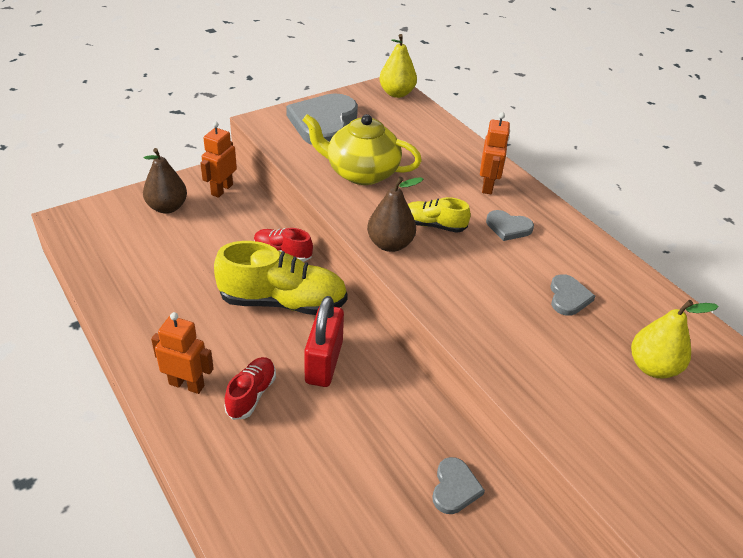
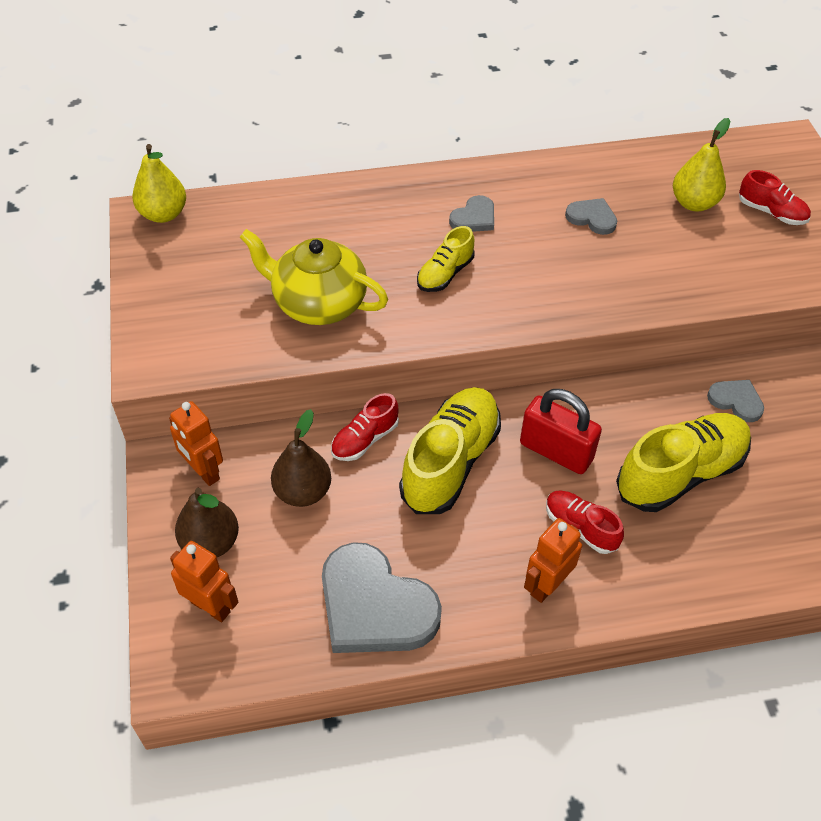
camera: 65 degrees left, 10 degrees up
grey heart [286,93,358,145] -> grey heart moved to [322,542,442,653]
yellow teapot [303,114,422,185] -> yellow teapot turned 75 degrees clockwise [240,229,388,325]
brown pear [367,177,423,252] -> brown pear moved to [271,409,331,507]
orange robot [480,112,510,194] -> orange robot moved to [170,541,238,622]
none -> yellow shoe [616,413,751,512]
none -> red shoe [739,170,811,225]

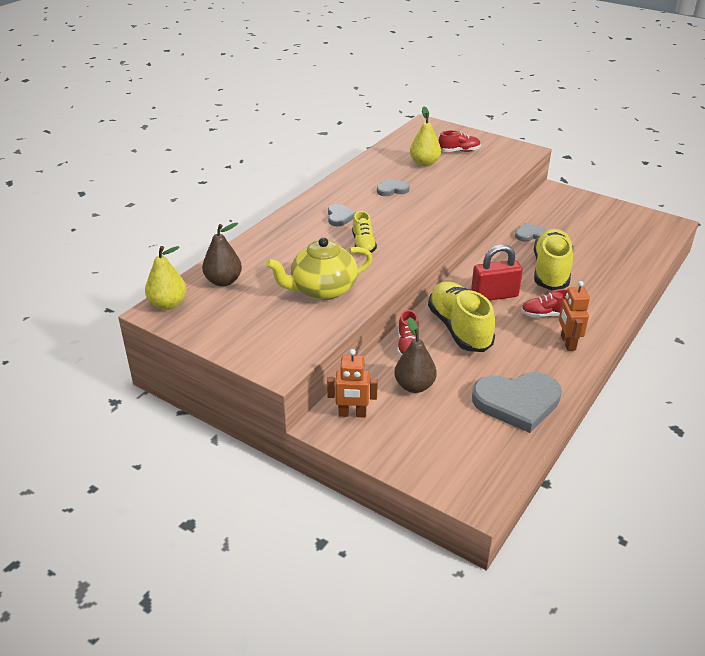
camera: 45 degrees left, 15 degrees down
orange robot [170,541,238,622] -> none
brown pear [175,488,239,558] -> brown pear moved to [202,222,242,286]

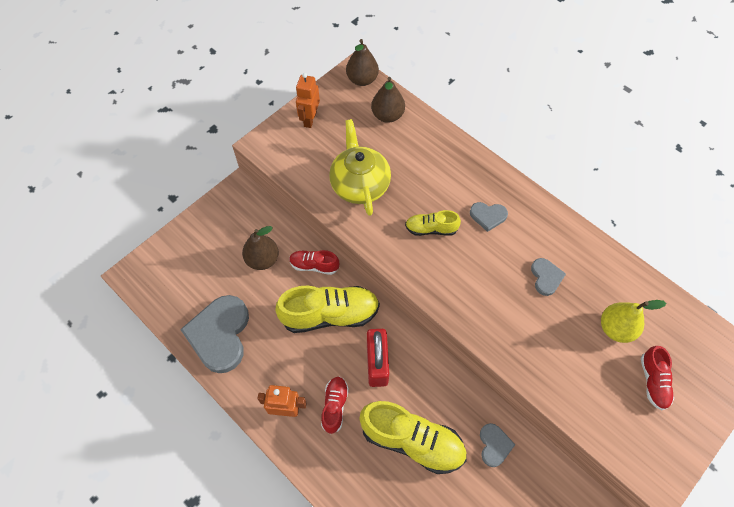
camera: 100 degrees right, 25 degrees up
yellow pear [145,246,187,310] -> brown pear [346,39,379,86]
orange robot [327,349,378,417] -> orange robot moved to [296,73,320,128]

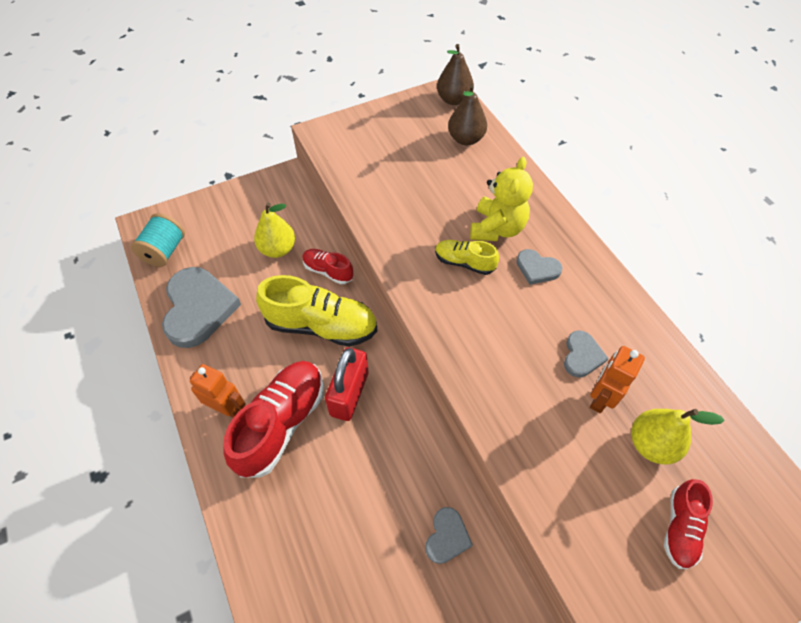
camera: 20 degrees right, 5 degrees down
grey heart [180,295,249,373] -> grey heart turned 150 degrees clockwise [162,267,241,348]
brown pear [242,226,279,270] -> yellow pear [254,203,295,258]
orange robot [296,73,320,128] -> orange robot moved to [590,346,645,413]
red shoe [321,377,349,434] -> red shoe [223,361,324,477], size x1.88
yellow teapot [329,119,391,216] -> none
yellow shoe [359,401,466,474] -> none
none -> turquoise spool [131,213,185,267]
none -> yellow teddy bear [470,157,533,241]

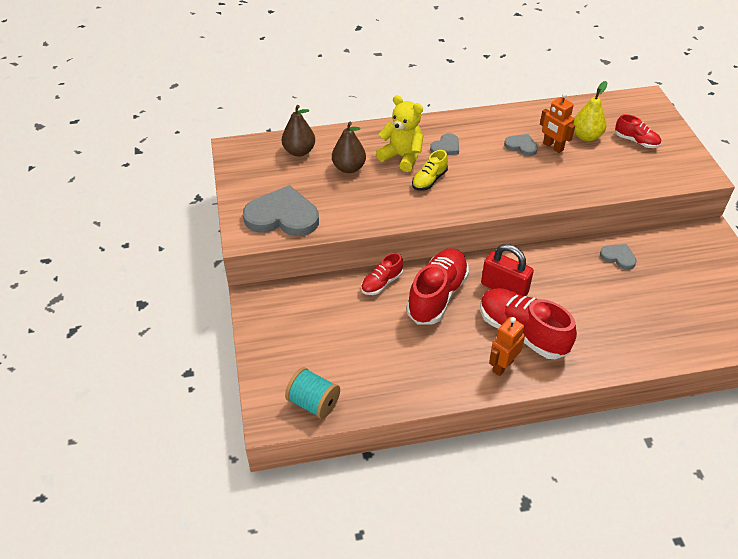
camera: 75 degrees left, 10 degrees down
grey heart [162,267,241,348] -> grey heart moved to [243,185,319,236]
yellow pear [254,203,295,258] -> none
yellow shoe [256,275,377,347] -> red shoe [406,248,469,325]
brown pear [437,44,474,105] -> brown pear moved to [332,122,366,173]

